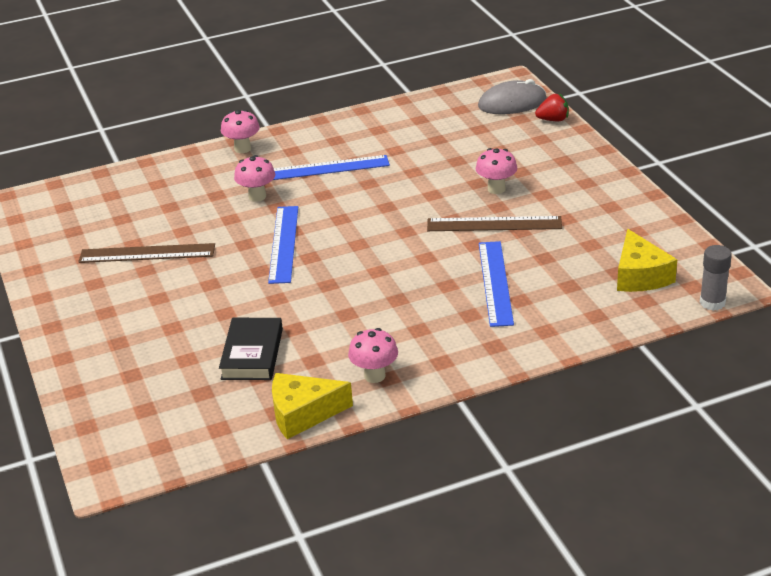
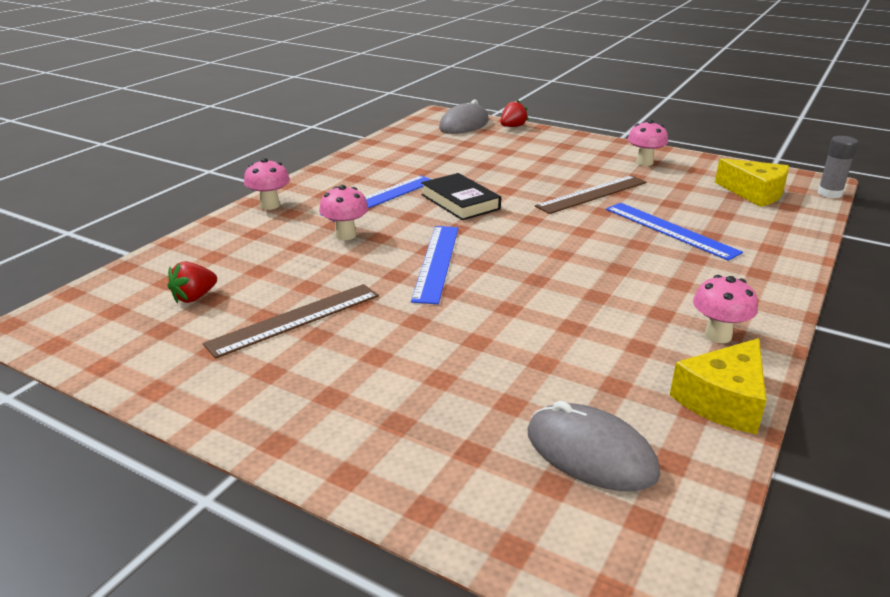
camera: 40 degrees left, 5 degrees down
black book [219,318,283,380] -> black book moved to [421,173,501,220]
blue ruler [268,206,298,284] -> blue ruler turned 45 degrees clockwise [411,226,459,304]
pink mushroom [476,148,517,194] -> pink mushroom moved to [628,120,668,166]
none -> red strawberry [168,261,217,303]
none -> grey mouse [527,401,660,491]

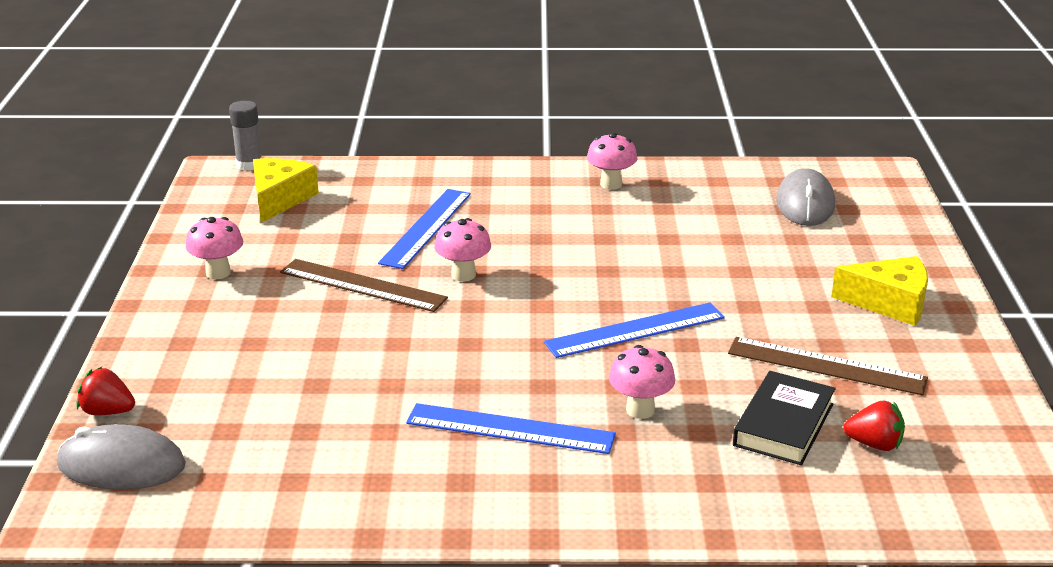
camera: 120 degrees left, 0 degrees up
pink mushroom [244,158,290,210] -> pink mushroom moved to [435,218,491,282]
black book [421,173,501,220] -> black book moved to [733,371,836,465]
yellow cheese [670,338,767,434] -> yellow cheese moved to [831,256,928,326]

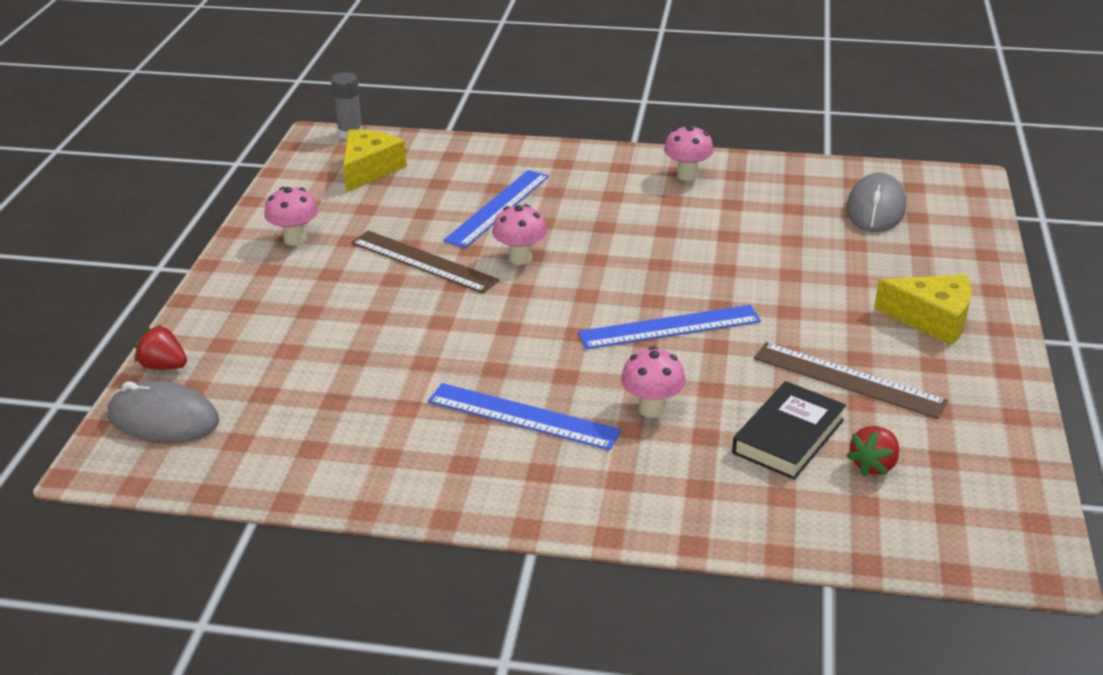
camera: 10 degrees right, 5 degrees up
red strawberry [844,401,905,451] -> red strawberry turned 105 degrees clockwise [846,426,899,476]

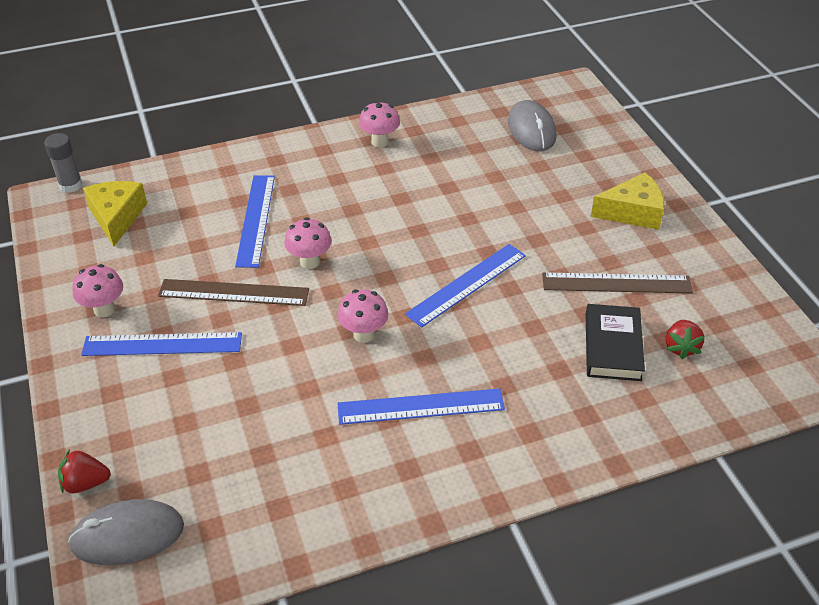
camera: 30 degrees left, 10 degrees up
pink mushroom [621,346,686,418] -> pink mushroom moved to [338,289,388,343]
none -> blue ruler [81,332,242,356]

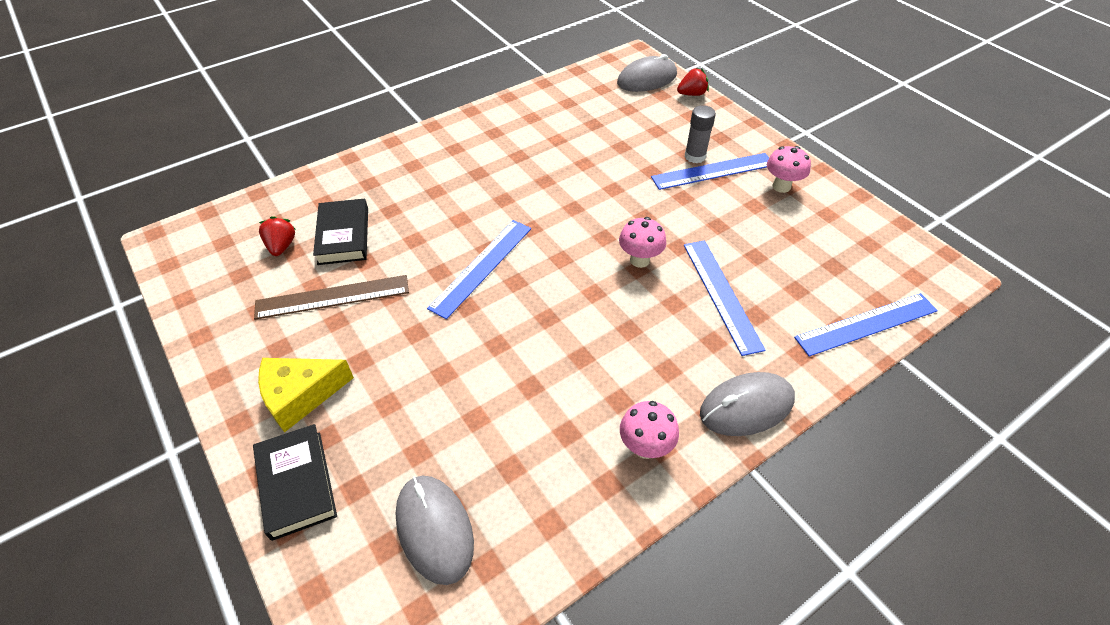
camera: 165 degrees right, 5 degrees up
grey glue stick [44,133,83,193] -> grey glue stick moved to [685,105,716,163]
yellow cheese [83,181,147,246] -> none
brown ruler [158,279,309,306] -> none
blue ruler [337,388,505,425] -> blue ruler moved to [794,293,938,357]
pink mushroom [338,289,388,343] -> none
none -> black book [253,424,337,541]
none -> grey mouse [700,372,795,436]

